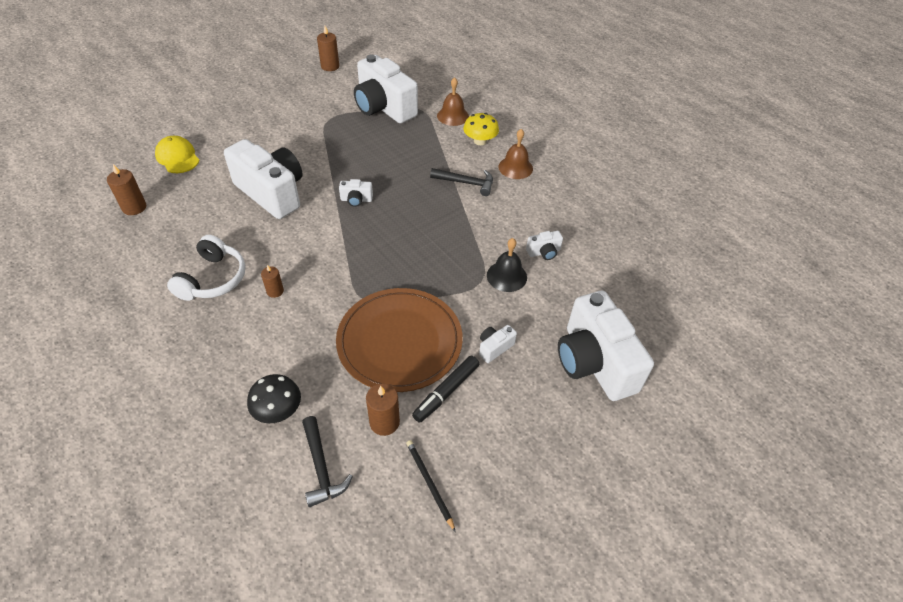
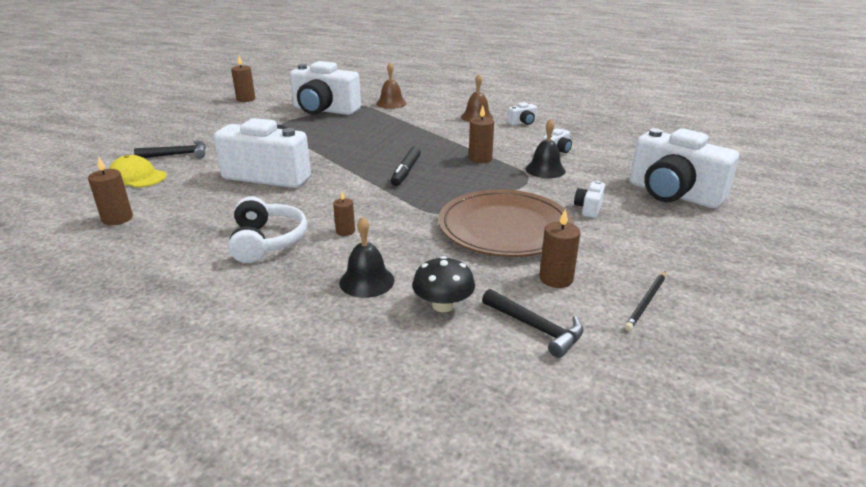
camera: 25 degrees left, 20 degrees down
white camera [339,179,373,207] -> white camera moved to [508,102,537,125]
black pencil [406,440,456,532] -> black pencil turned 90 degrees counterclockwise [625,271,666,331]
black marker [412,356,479,423] -> black marker moved to [391,147,421,186]
black hammer [430,168,493,196] -> black hammer moved to [134,141,206,159]
yellow mushroom [463,113,499,145] -> none
none -> black bell [339,217,395,298]
none -> brown candle [469,105,494,163]

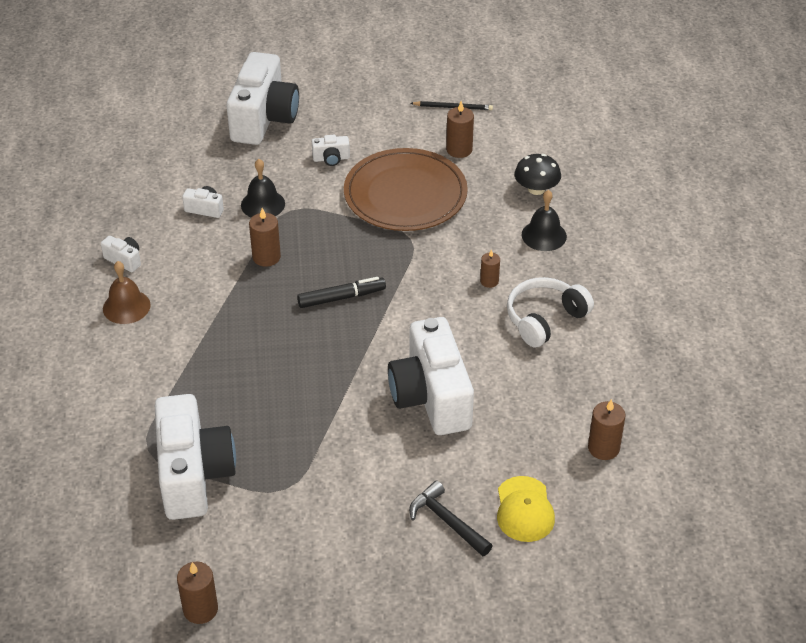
camera: 120 degrees left, 15 degrees up
brown bell [376,63,407,109] -> none
black hammer [482,289,584,358] -> none

